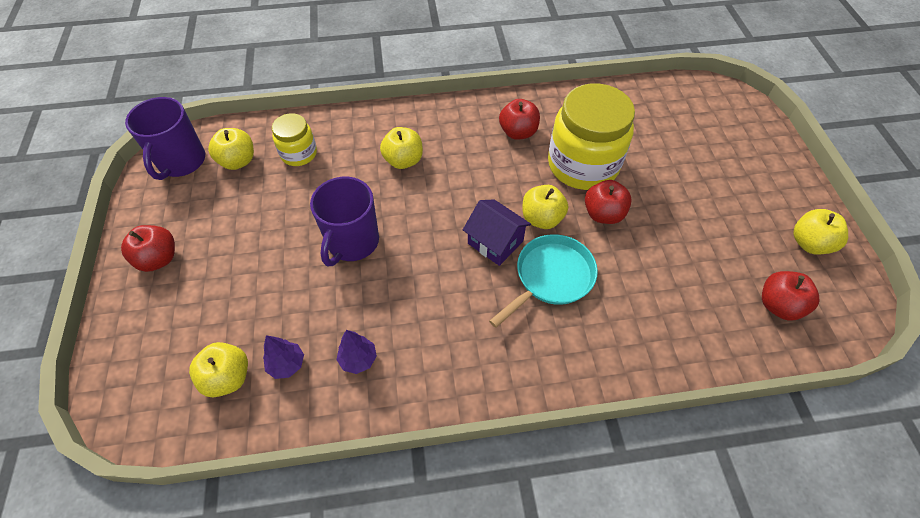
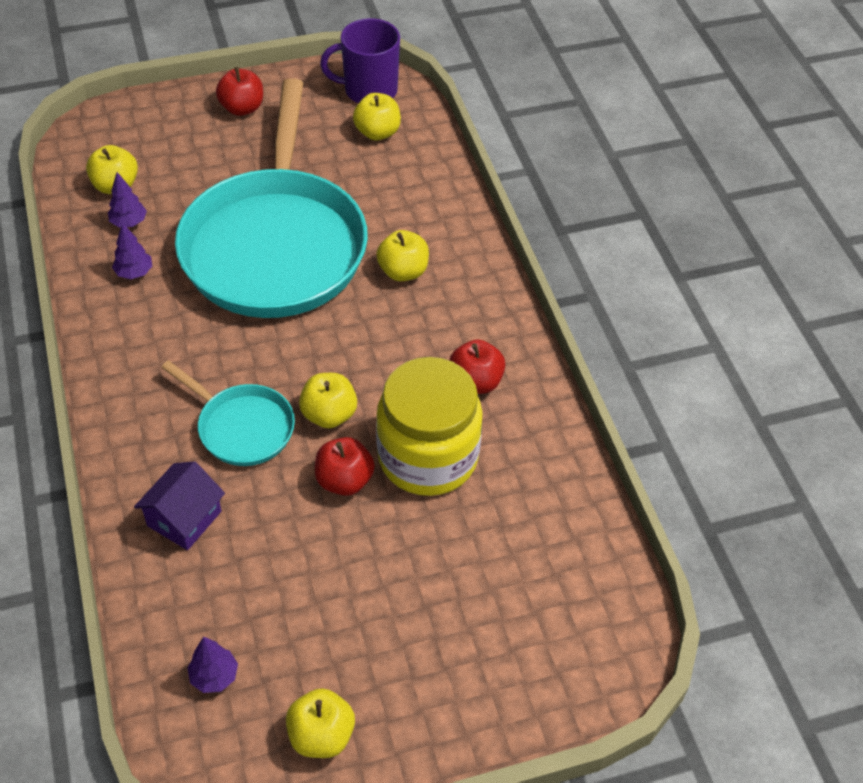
camera: 80 degrees right, 5 degrees down
yellow jar [272,113,317,166] -> none
purple mug [310,177,379,266] -> turquoise pan [175,78,368,318]
purple house [463,199,531,266] -> purple house moved to [134,461,225,550]
red apple [762,271,819,321] -> purple tree [187,637,238,693]

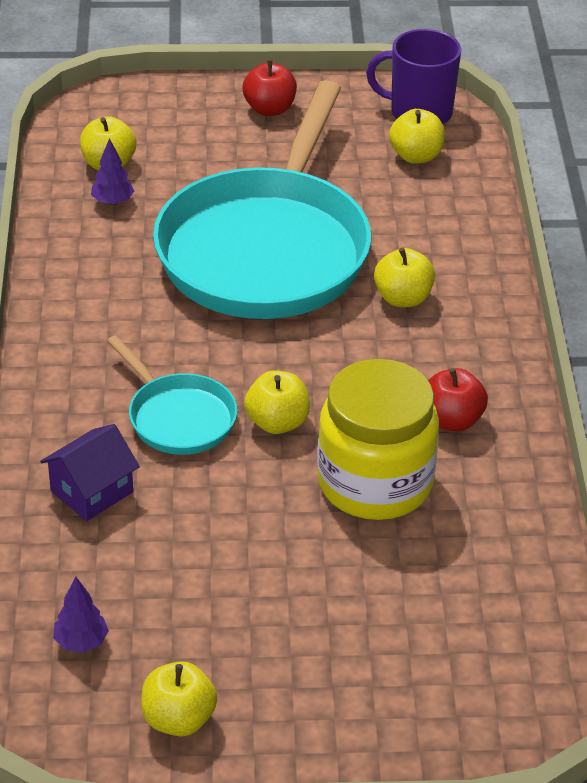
camera: 15 degrees right, 10 degrees down
purple tree [112,223,152,279] -> none
red apple [315,437,375,496] -> none

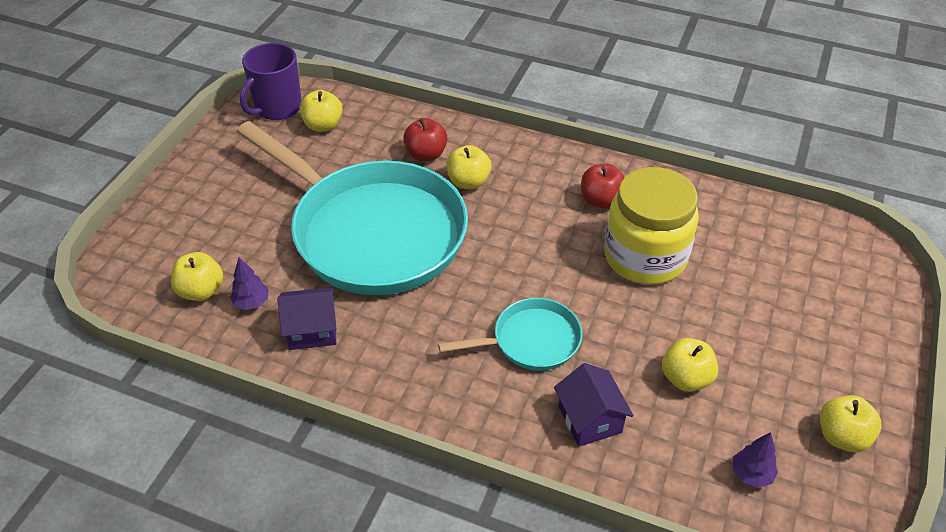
camera: 65 degrees left, 5 degrees up
red apple [243,60,297,116] -> red apple moved to [403,118,447,161]
yellow apple [244,370,310,434] -> yellow apple moved to [662,338,718,392]
none -> purple house [277,287,337,350]

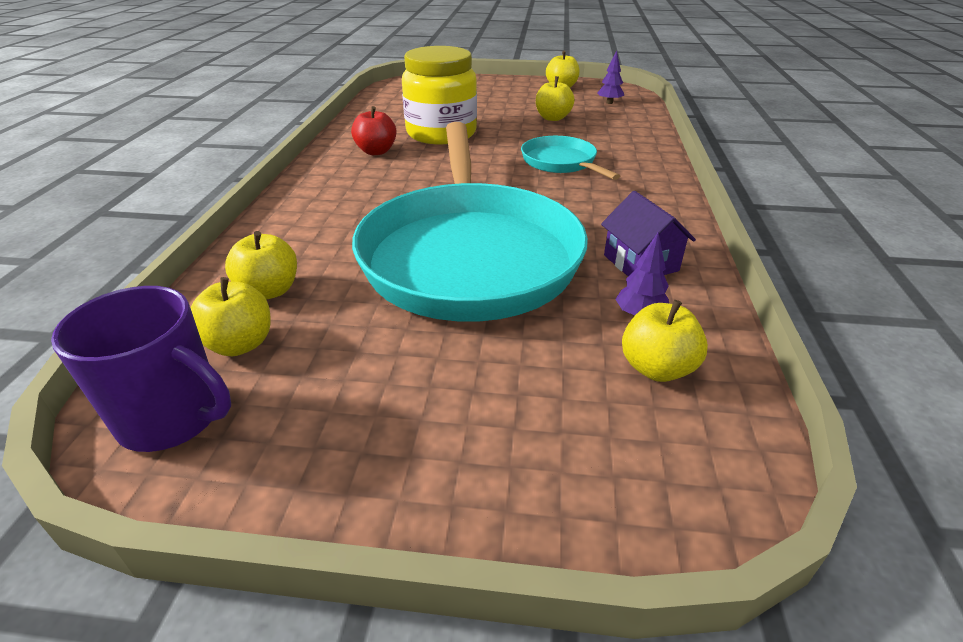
camera: 105 degrees left, 10 degrees down
turquoise pan [236,121,468,295] -> turquoise pan turned 150 degrees clockwise [352,122,588,321]
red apple [403,118,447,161] -> none
yellow apple [446,145,492,189] -> yellow apple moved to [225,231,297,300]
purple house [554,363,634,446] -> none

